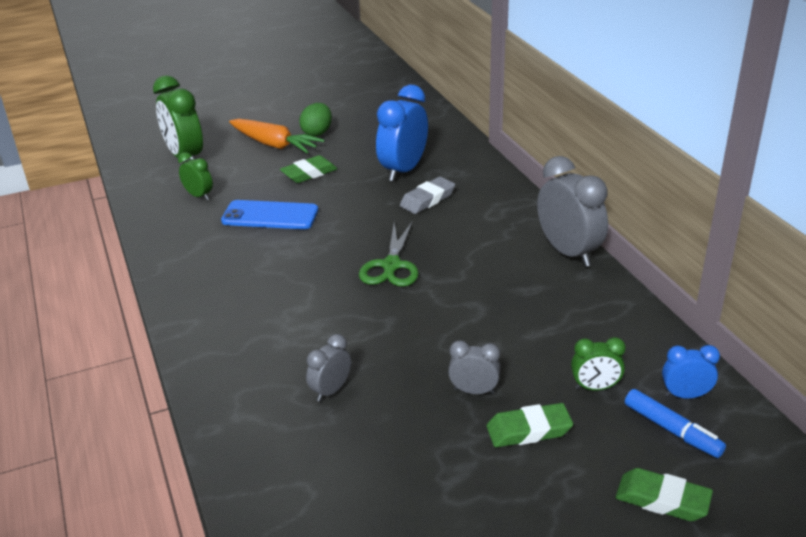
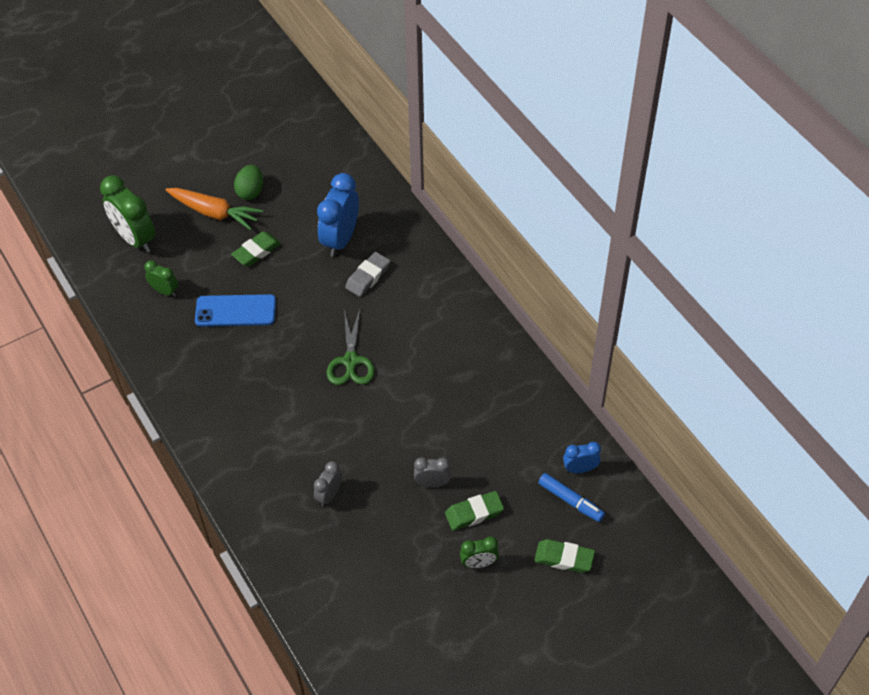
camera: 10 degrees left, 20 degrees up
grey clock [537,156,608,267] -> none
green clock [571,337,626,391] -> green clock moved to [460,536,499,568]

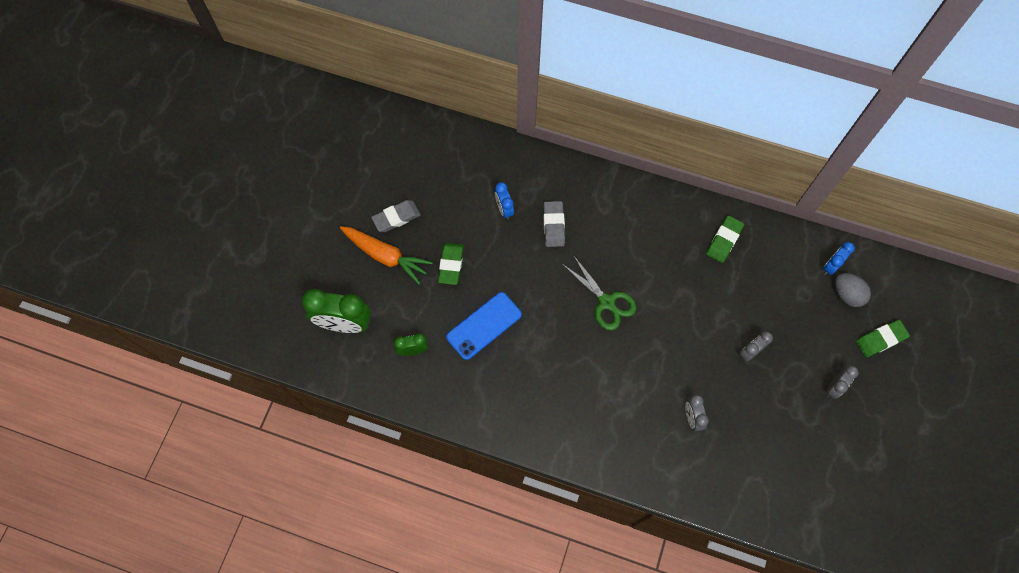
camera: 40 degrees left, 15 degrees up
orange carrot [165,188,263,230] -> orange carrot turned 45 degrees clockwise [340,226,433,284]
green egg [234,165,263,200] -> grey eraser [371,200,421,232]
blue clock [317,173,359,257] -> blue clock [495,182,514,220], size x0.52
green eraser [445,491,504,531] -> green eraser moved to [706,215,744,263]
green clock [460,536,499,568] -> grey clock [826,366,859,399]
blue marker [538,473,605,522] -> grey egg [835,273,871,307]

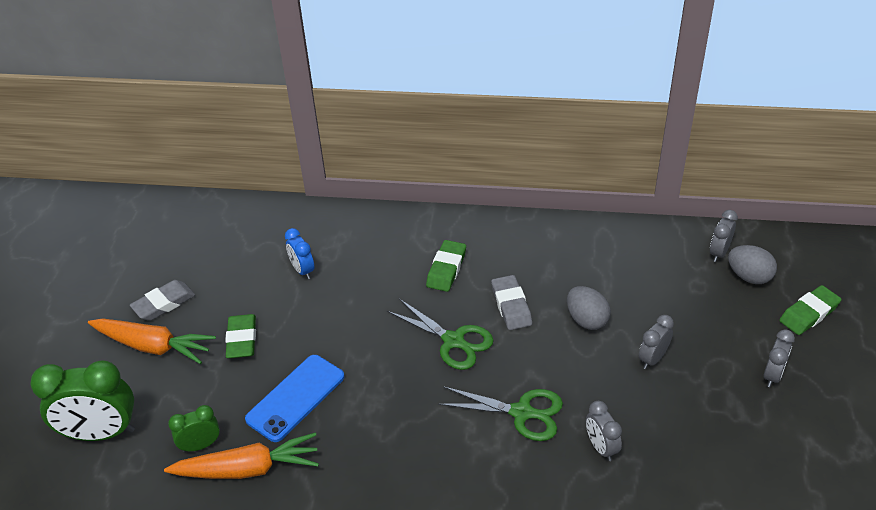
camera: 10 degrees left, 25 degrees down
grey eraser [543,201,565,247] -> grey eraser moved to [491,275,532,330]
green eraser [706,215,744,263] -> green eraser moved to [426,240,466,292]
blue clock [823,242,855,275] -> grey clock [710,210,738,262]
none -> orange carrot [164,432,319,479]
none -> green scissors [438,386,563,441]
none -> grey egg [567,286,611,330]

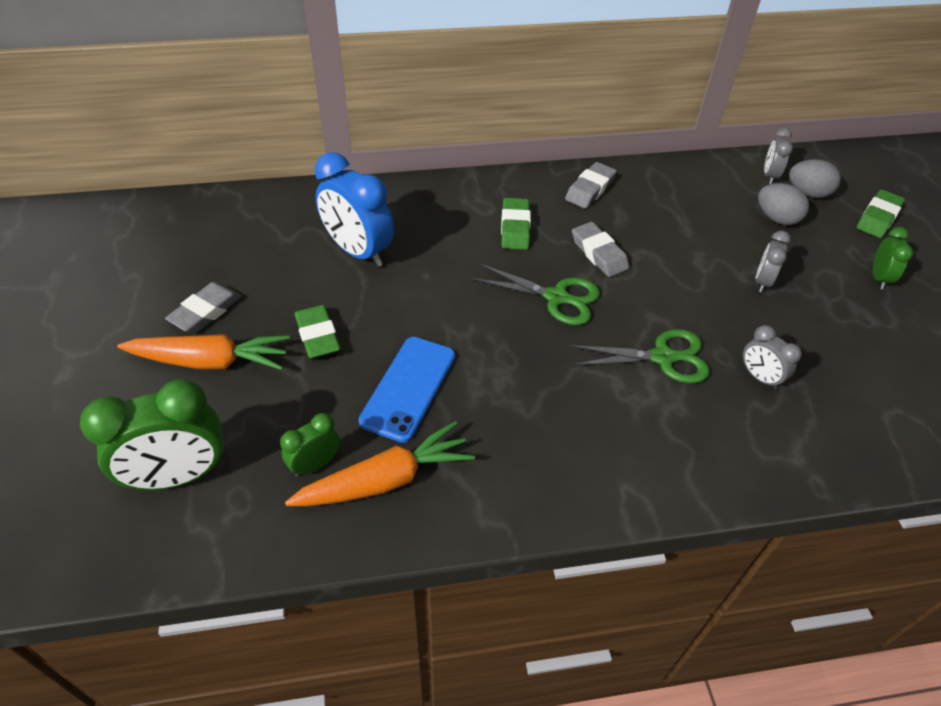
camera: 20 degrees left, 5 degrees up
blue clock [285,228,314,279] -> blue clock [315,152,394,267], size x1.91
grey egg [567,286,611,330] -> grey egg moved to [758,183,809,225]
grey clock [763,329,795,387] -> green clock [873,227,913,290]
none -> grey eraser [565,162,617,209]

